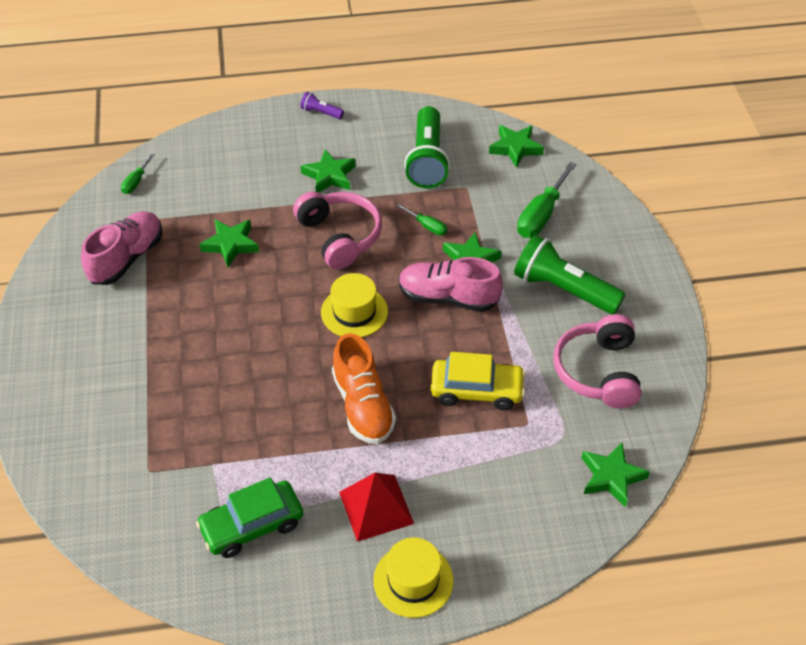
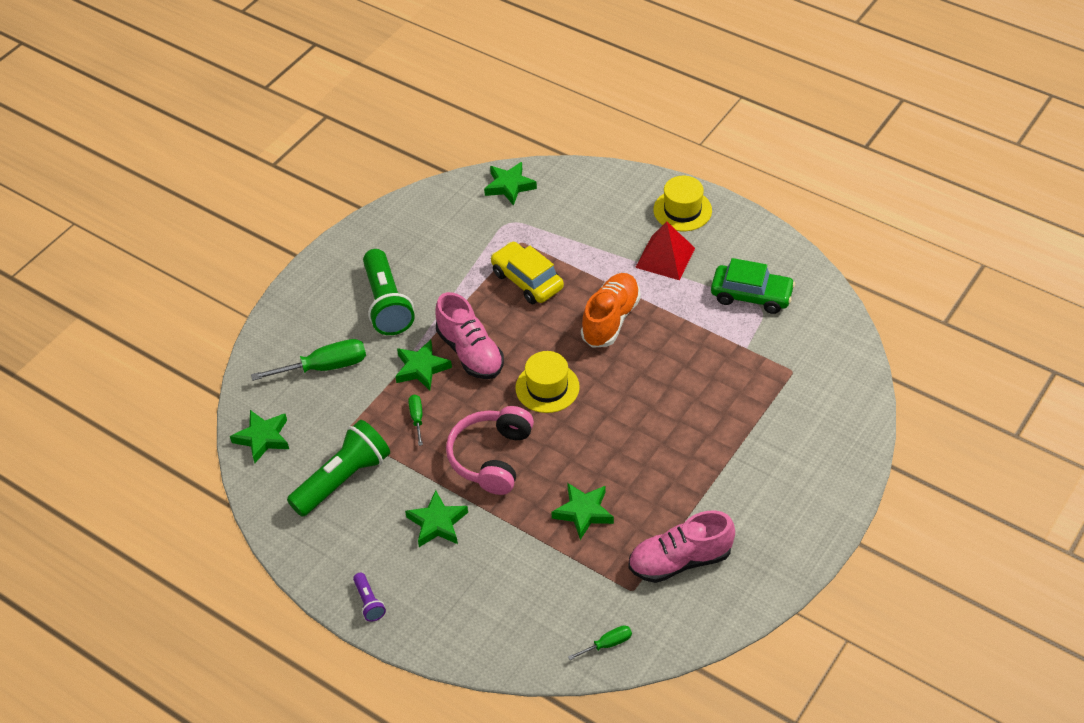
camera: 135 degrees left, 0 degrees up
pink headphones [553,314,641,408] -> none

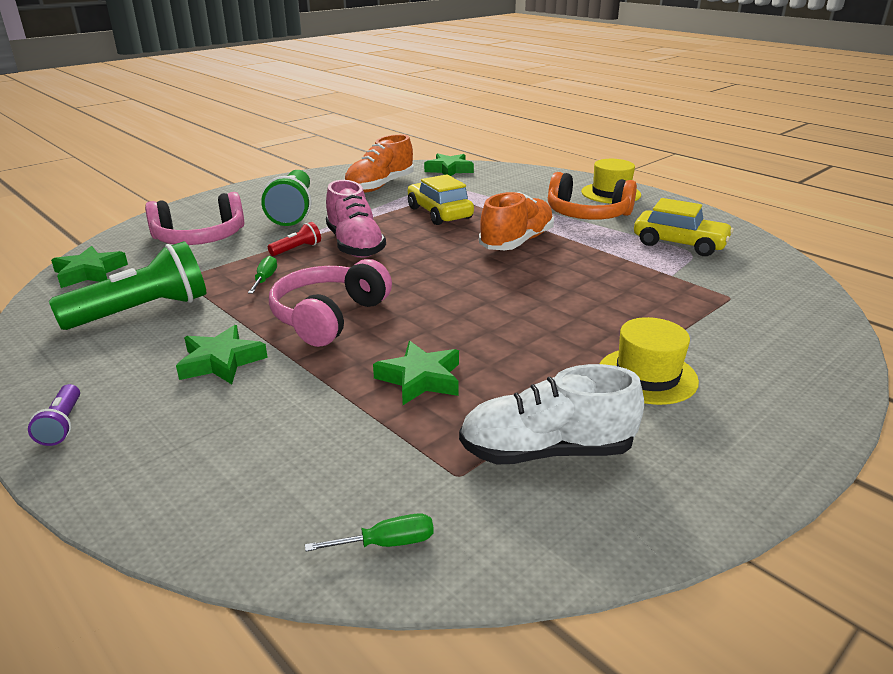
camera: 10 degrees right, 20 degrees down
green screwdriver [251,339,366,381] -> pink headphones [145,192,244,245]
green star [395,340,452,390] -> red flashlight [268,222,321,256]
yellow hat [515,351,580,413] -> yellow hat moved to [600,317,699,405]
pink shoe [628,511,735,583] -> white shoe [459,364,644,464]
red pyramid [635,222,695,280] -> orange headphones [548,172,637,220]
green car [711,258,795,314] -> yellow car [634,198,734,256]
none -> orange shoe [344,134,414,193]

